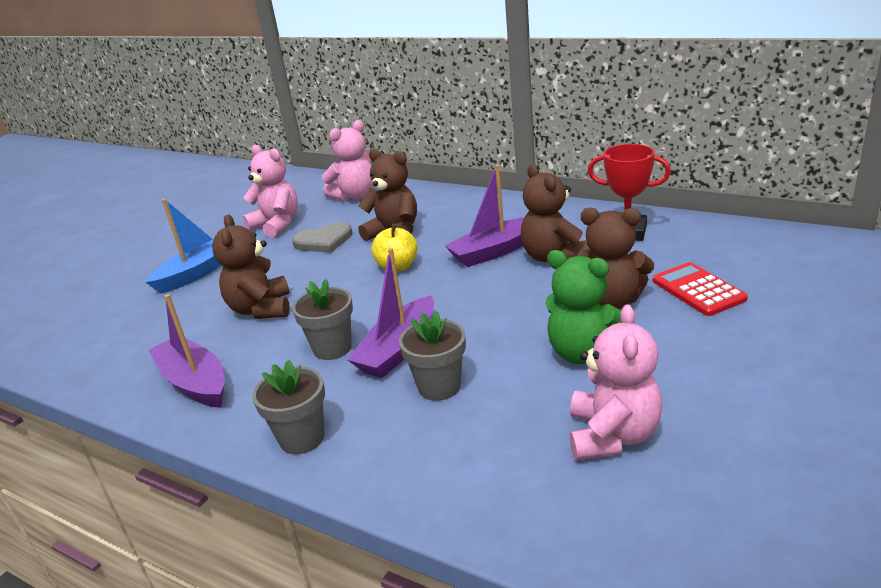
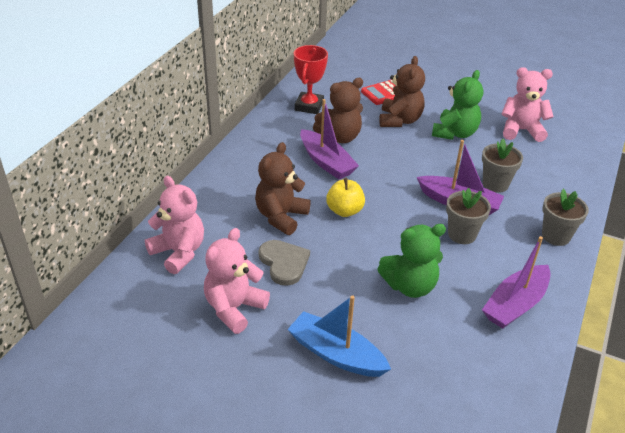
camera: 100 degrees left, 10 degrees up
brown teddy bear [212,214,290,319] -> green teddy bear [377,224,446,298]

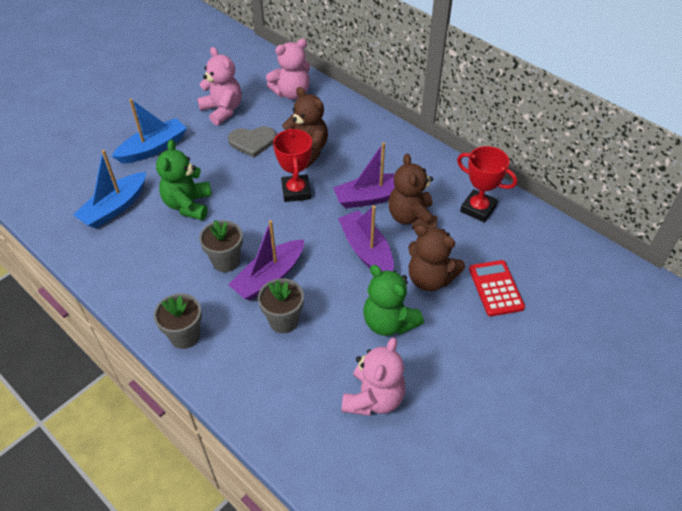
camera: 110 degrees right, 10 degrees up
yellow apple [326,178,365,217] -> red trophy [273,128,312,202]
purple boat [482,236,551,329] -> purple boat moved to [338,205,394,271]
none -> blue boat [73,150,146,228]

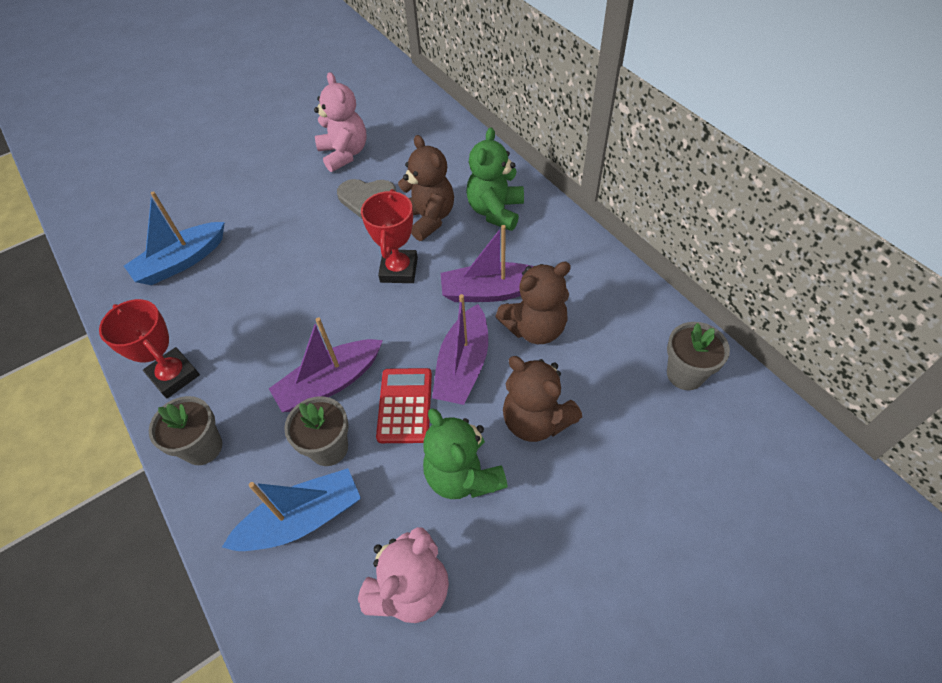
camera: 15 degrees right, 5 degrees up
blue boat [112,99,187,164] -> blue boat moved to [222,468,361,551]
green teddy bear [156,140,212,220] -> green teddy bear moved to [466,127,524,231]
grey flower pot [199,220,243,272] -> grey flower pot moved to [667,322,730,390]
pink teddy bear [266,39,310,100] -> none
purple boat [338,205,394,271] -> purple boat turned 150 degrees counterclockwise [432,294,488,405]
brown teddy bear [388,153,437,229] -> brown teddy bear turned 120 degrees counterclockwise [495,262,571,344]
red trophy [457,146,517,222] -> red trophy moved to [99,299,200,398]
red calculator [469,260,525,316] -> red calculator moved to [376,368,432,443]

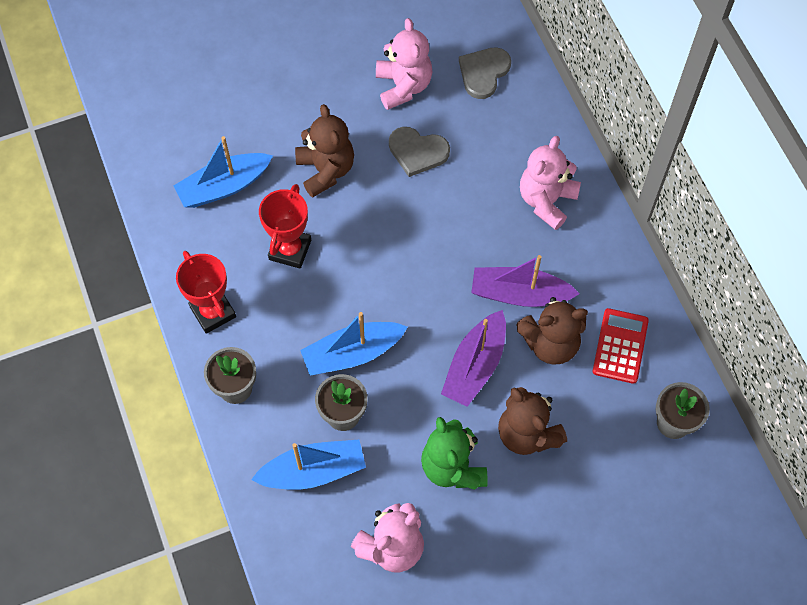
camera: 10 degrees right, 10 degrees up
purple boat [269,317,383,412] -> blue boat [300,312,407,376]
red trophy [361,189,418,283] -> red trophy moved to [259,184,311,269]
red calculator [376,368,432,443] -> red calculator moved to [593,308,649,384]
brown teddy bear [398,135,454,241] -> brown teddy bear moved to [295,104,354,198]
green teddy bear [466,127,524,231] -> pink teddy bear [520,136,581,230]
none -> grey heart [459,47,511,99]

